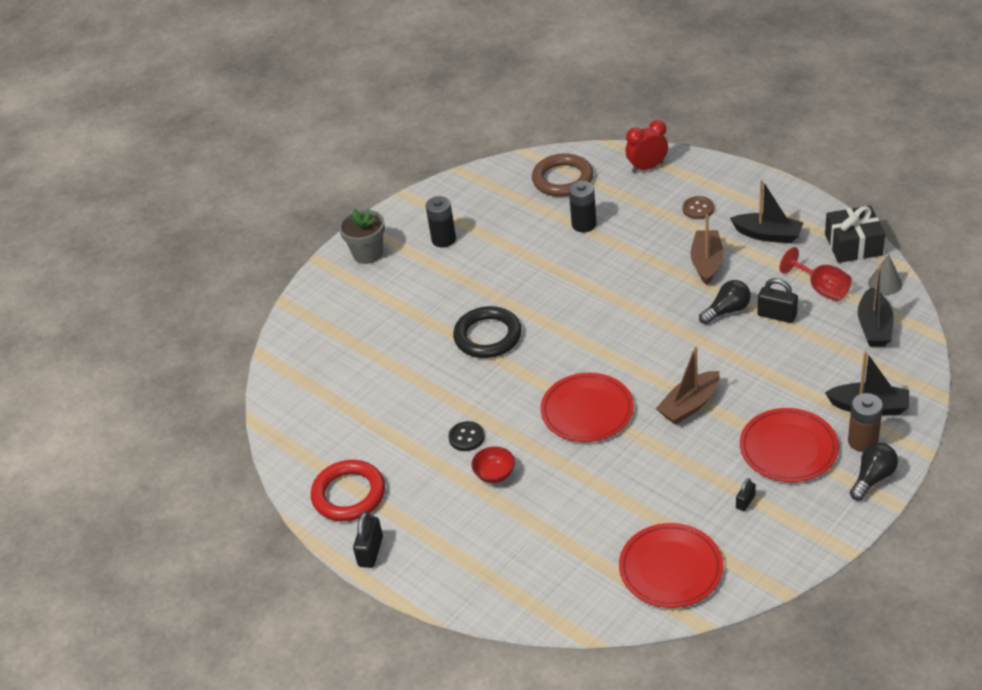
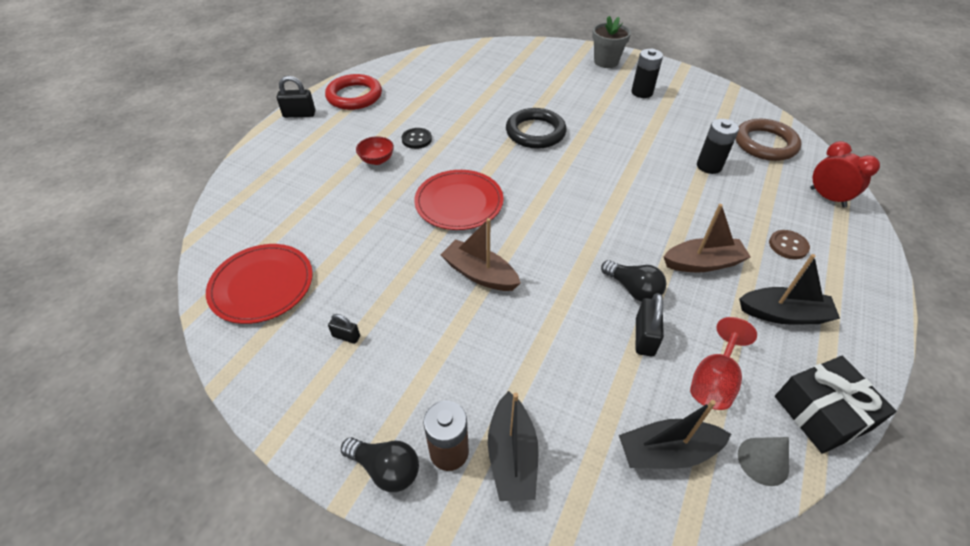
camera: 70 degrees right, 5 degrees up
black boat [730,180,804,243] -> black boat turned 90 degrees counterclockwise [739,254,840,325]
red plate [740,408,839,482] -> none

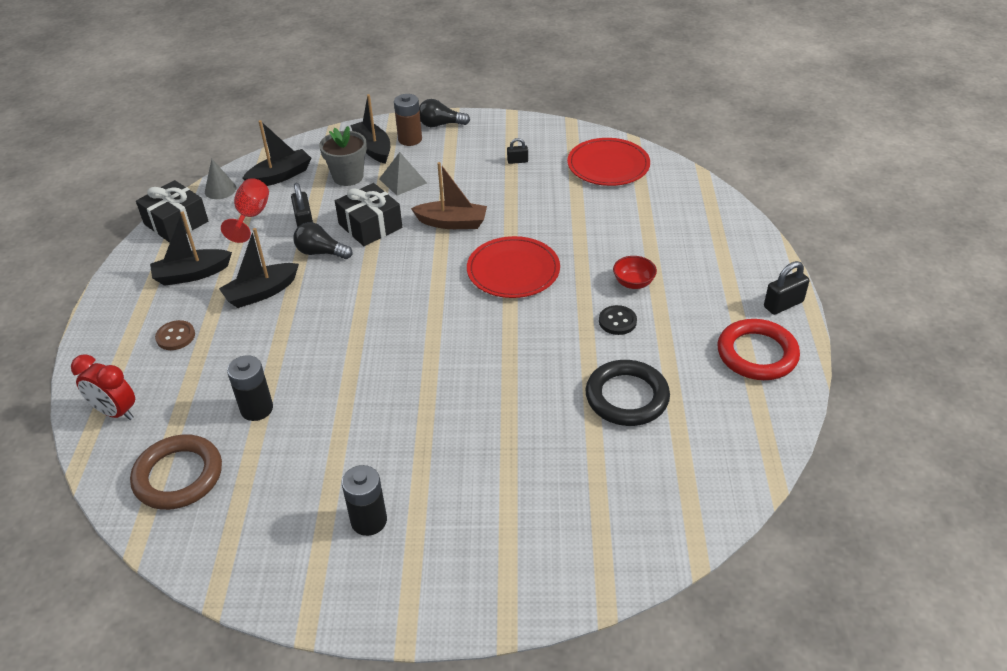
camera: 155 degrees right, 5 degrees down
black ring [506,108,567,149] -> black ring moved to [585,360,670,426]
grey flower pot [592,16,631,68] -> grey flower pot moved to [319,126,367,186]
brown boat [664,204,751,272] -> black boat [219,228,299,308]
none -> black gift [335,183,402,246]
none -> grey pyramid [379,152,427,196]

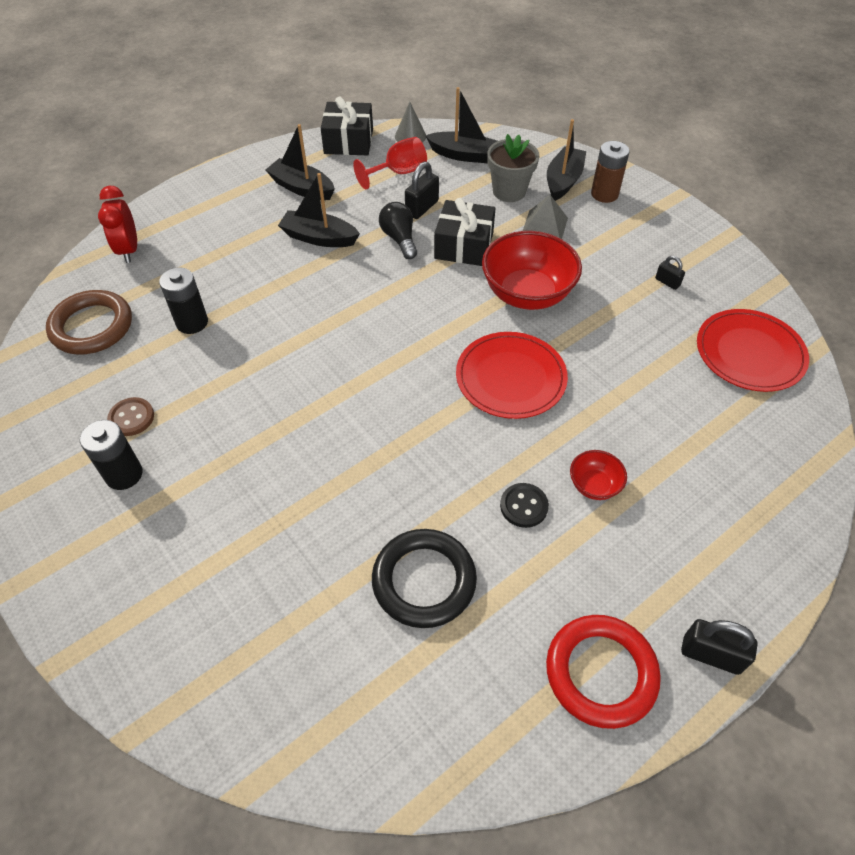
camera: 50 degrees right, 10 degrees up
brown button [155,320,195,350] -> brown button moved to [107,397,154,436]
brown boat [411,162,487,229] -> red bowl [482,231,582,310]
black light bulb [419,99,470,127] -> none

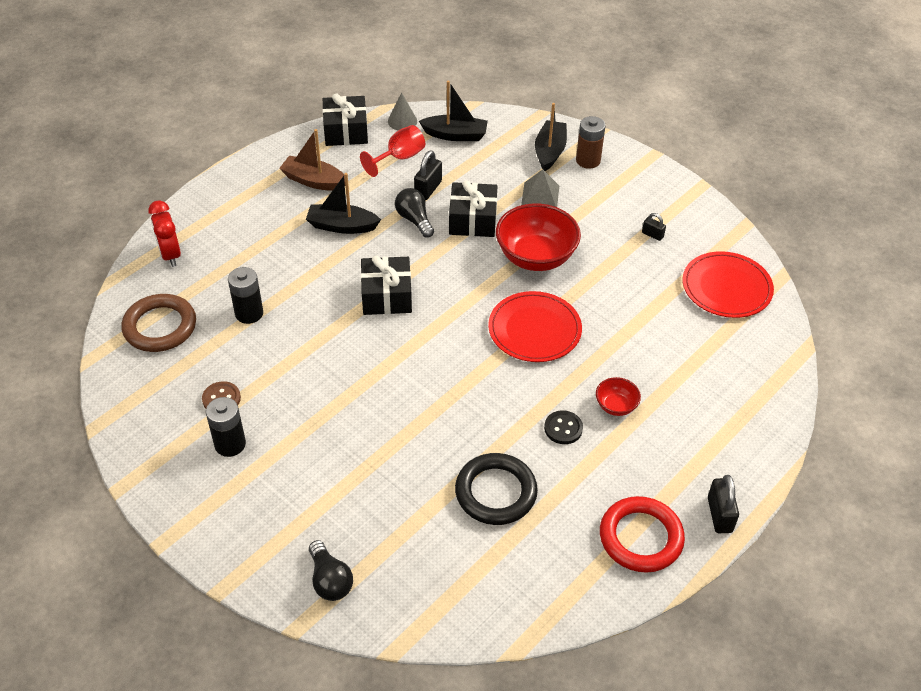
camera: 10 degrees left, 5 degrees down
black boat [266,124,335,200] -> brown boat [279,129,345,191]
grey flower pot [487,134,539,202] -> none
black padlock [681,619,758,675] -> black padlock turned 75 degrees clockwise [708,475,739,533]
none -> black light bulb [309,540,353,601]
none -> black gift [361,256,412,315]

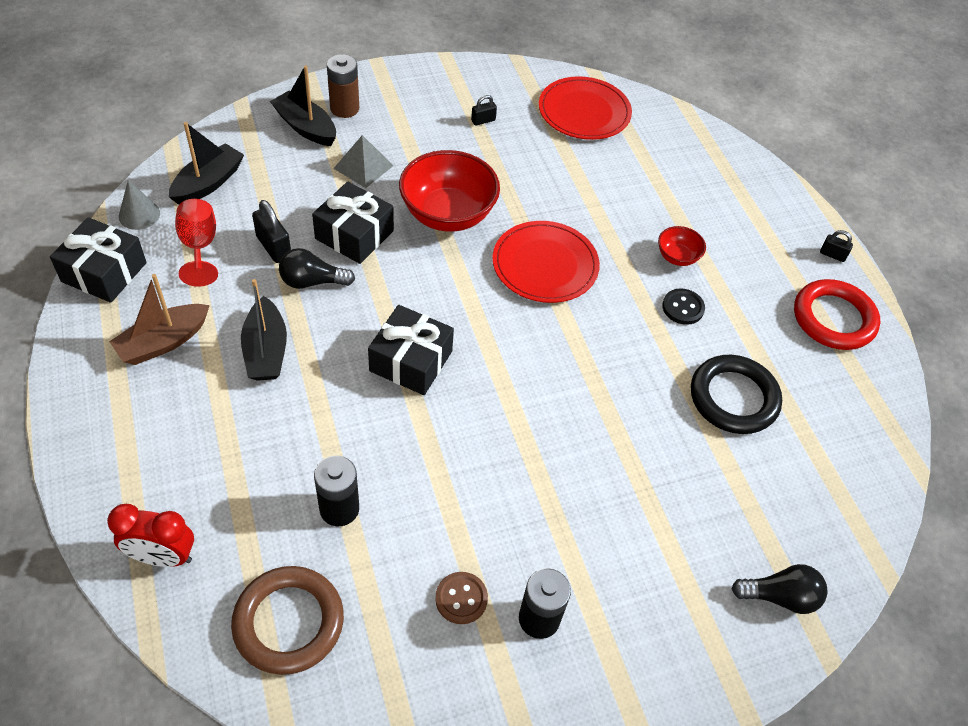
camera: 65 degrees left, 5 degrees up
black boat [306,173,381,234] -> black boat turned 45 degrees counterclockwise [241,279,287,381]
black padlock [708,475,739,533] -> black padlock [820,230,853,262], size x0.59

